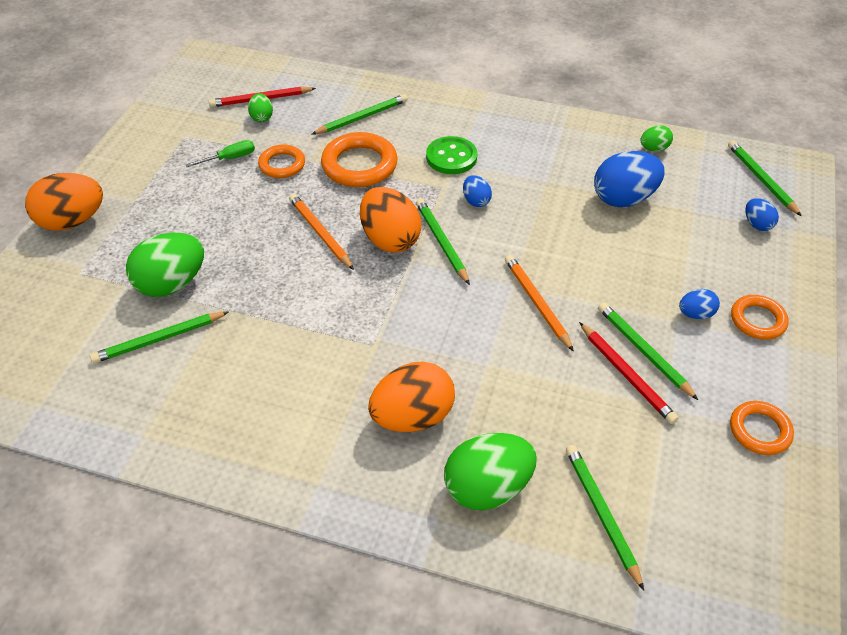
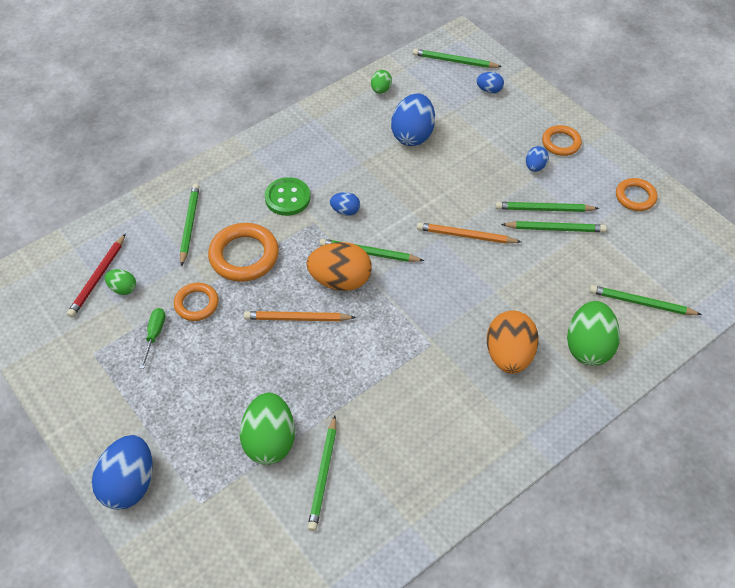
camera: 55 degrees left, 5 degrees up
orange egg [25,173,103,231] -> blue egg [92,435,153,510]
red pencil [579,322,678,424] -> green pencil [501,221,607,232]

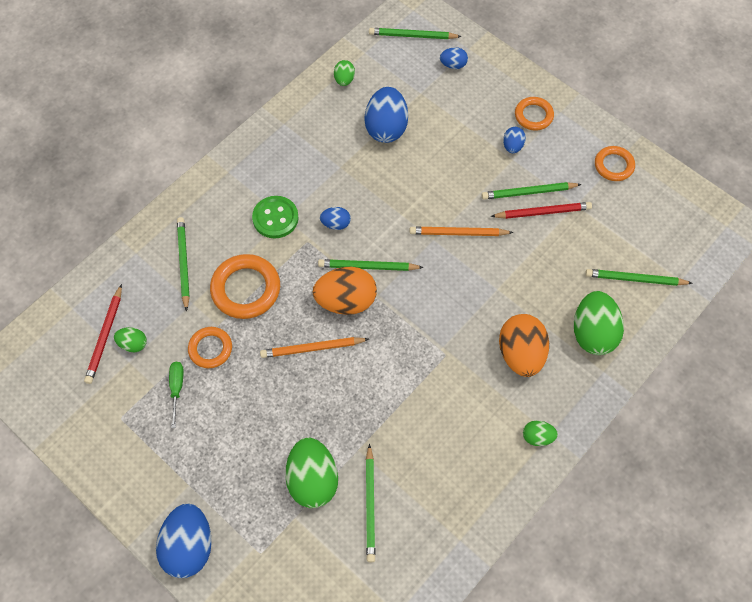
camera: 10 degrees left, 10 degrees up
green pencil [501,221,607,232] -> red pencil [490,202,592,219]
none -> green egg [523,420,558,446]

